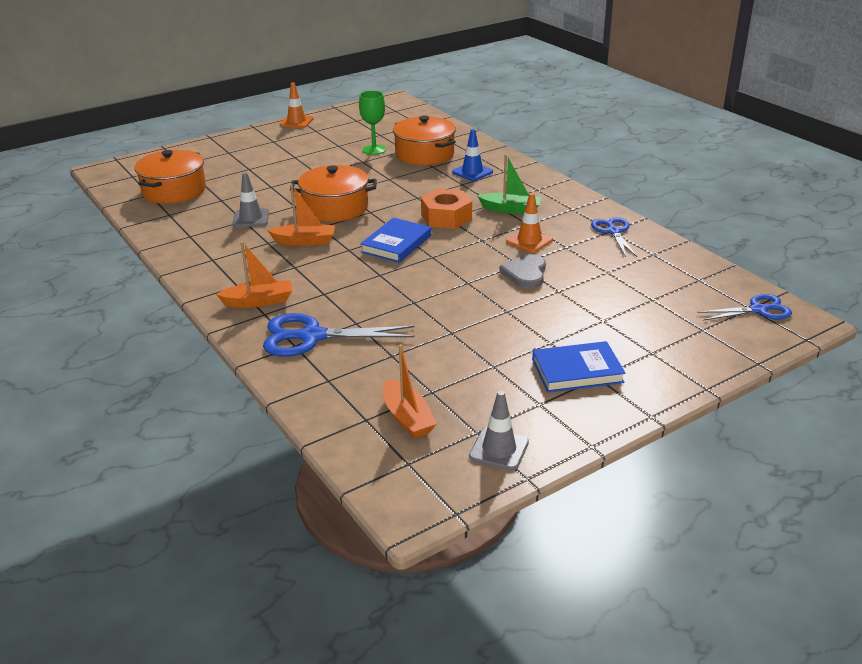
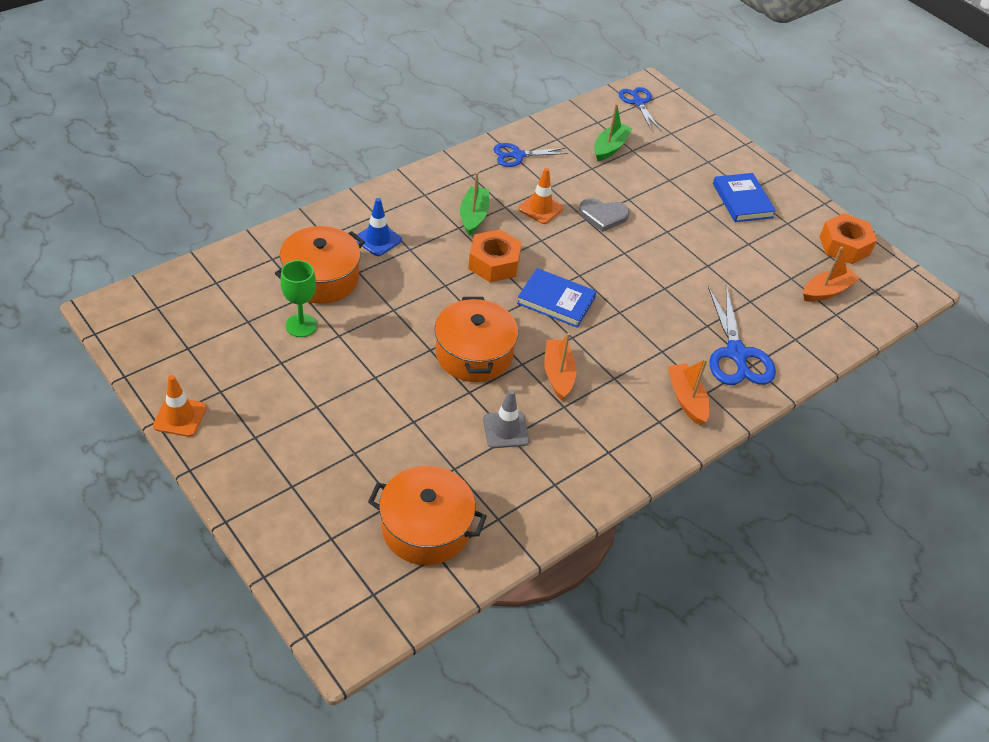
camera: 100 degrees left, 15 degrees up
grey traffic cone [469,391,529,470] -> orange nut [819,213,877,264]
none -> green boat [594,103,633,161]

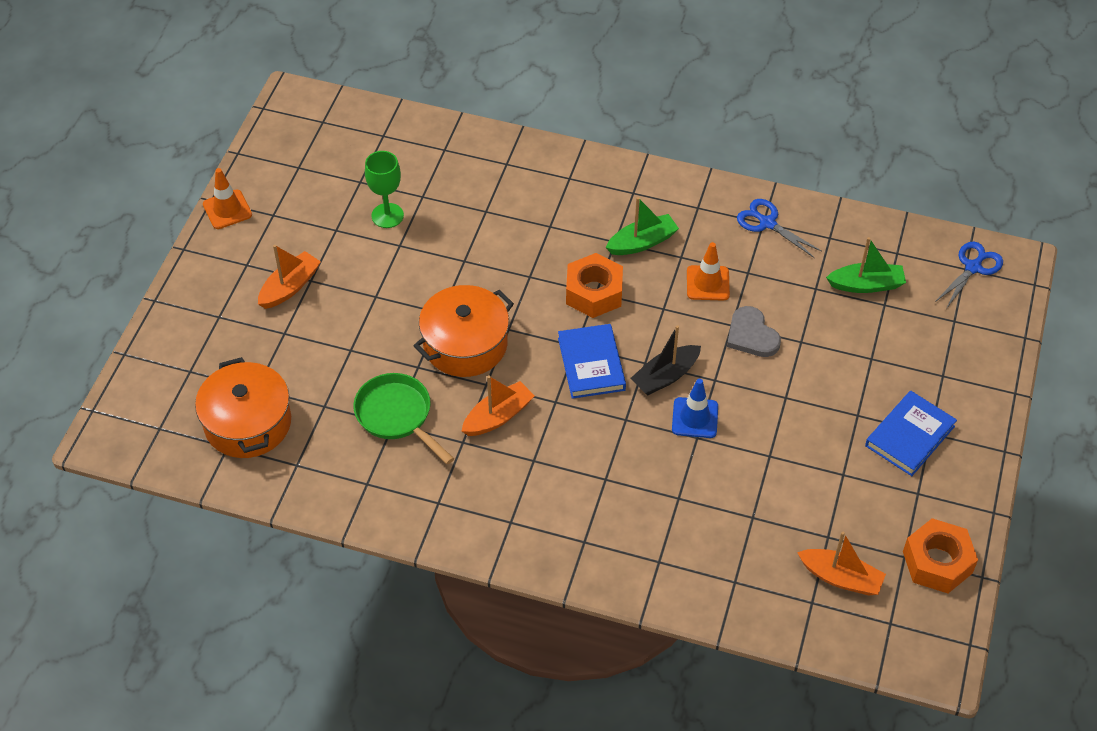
camera: 60 degrees right, 5 degrees up
orange pot [275,226,365,304] -> none
blue traffic cone [354,198,402,256] -> blue traffic cone moved to [672,379,718,438]
grey traffic cone [483,390,529,448] -> green pan [353,373,454,464]
orange boat [667,359,710,425] -> orange boat moved to [258,245,321,309]
blue scissors [708,286,776,385] -> none
none -> black boat [631,325,701,395]

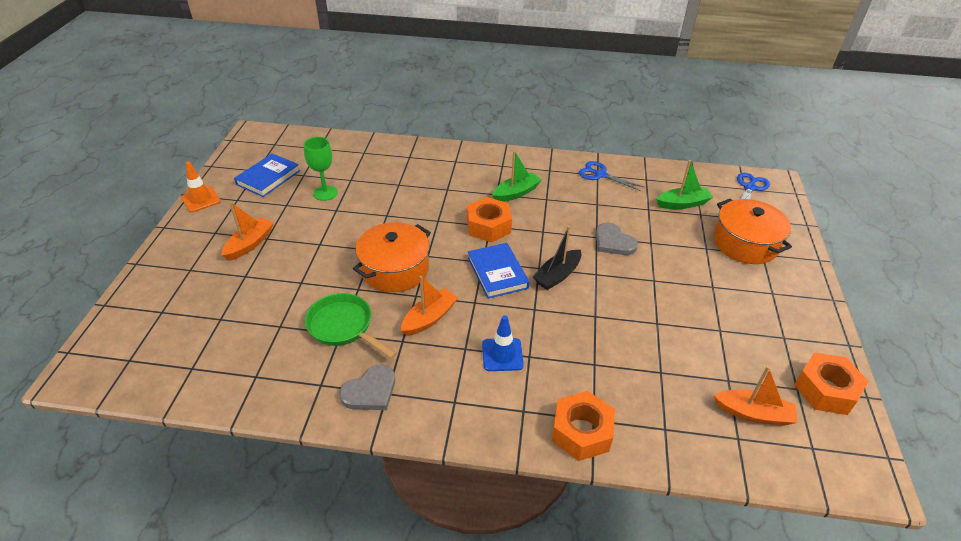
camera: 10 degrees left, 10 degrees down
orange pot [195,357,291,458] -> orange pot moved to [713,198,792,264]
blue traffic cone [672,379,718,438] -> blue traffic cone moved to [482,315,524,371]
orange traffic cone [687,242,730,301] -> none
blue book [865,391,957,476] -> blue book moved to [234,153,300,197]
none -> grey heart [339,364,395,410]
none -> orange nut [552,391,615,461]

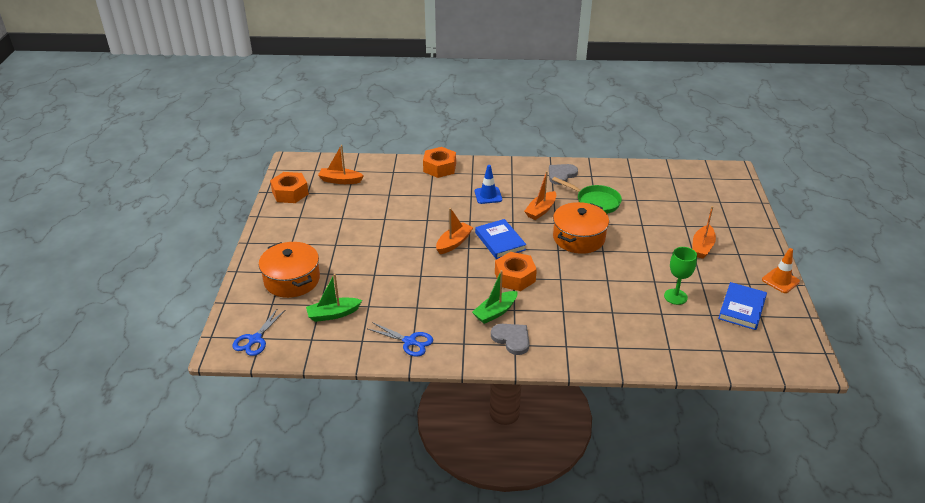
camera: 175 degrees right, 5 degrees down
black boat [533,226,581,290] -> orange boat [436,208,474,254]
grey heart [596,222,638,255] -> grey heart moved to [491,324,530,355]

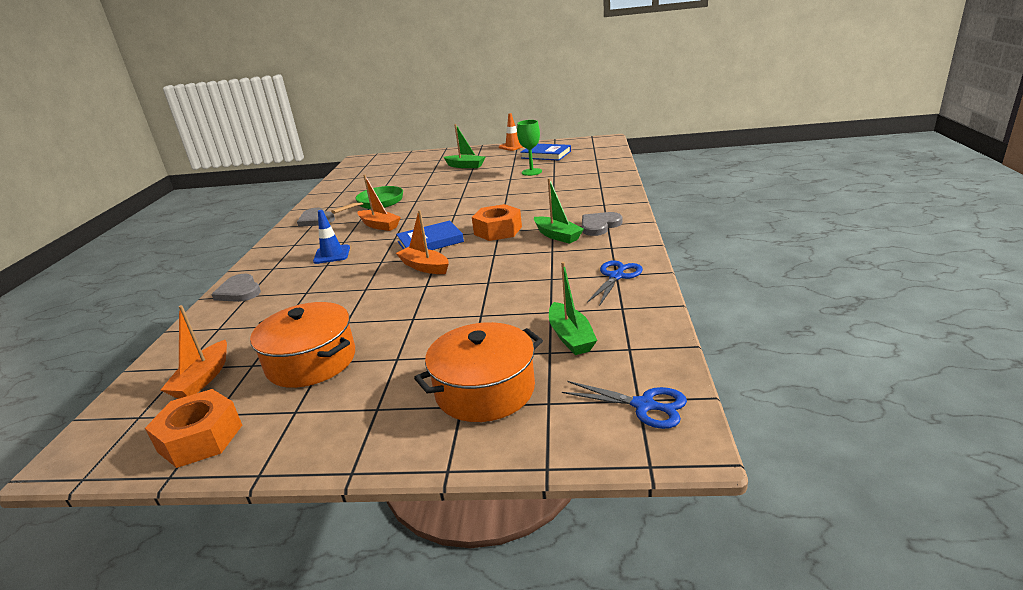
camera: 85 degrees left, 10 degrees down
orange nut [423,147,456,178] -> grey heart [211,274,261,302]
orange pot [553,202,609,254] -> orange pot moved to [250,302,355,388]
orange boat [692,206,716,259] -> green boat [444,124,485,168]

